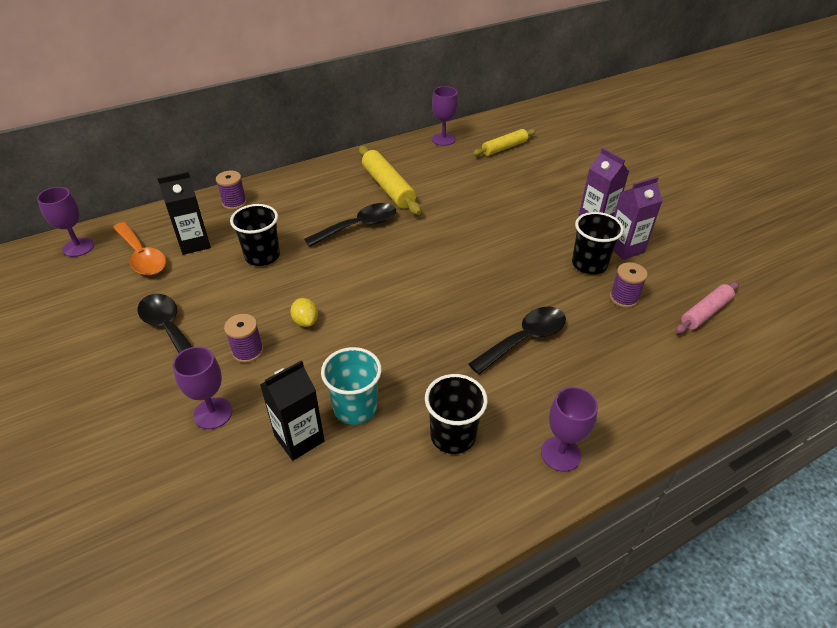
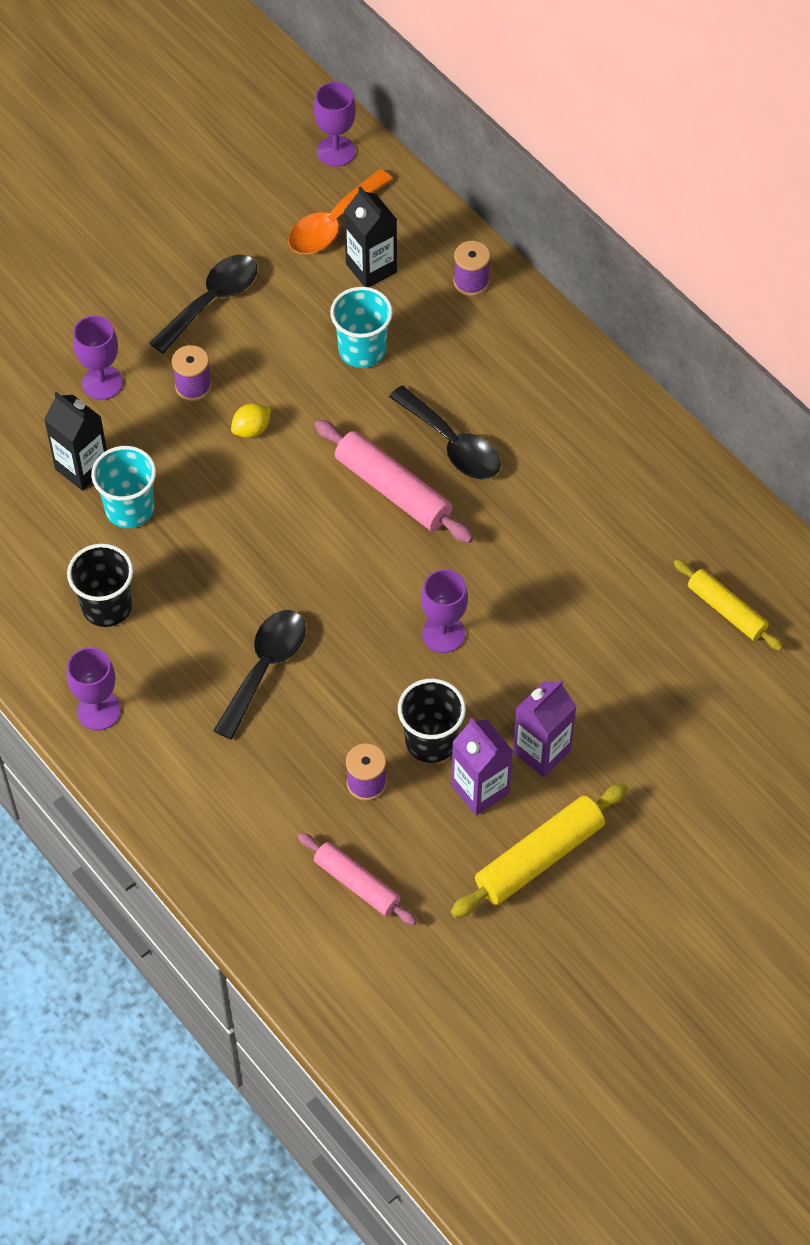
camera: 80 degrees right, 15 degrees up
black cup [230,204,280,266] -> turquoise cup [330,287,393,368]
yellow rolling pin [359,146,421,215] -> yellow rolling pin moved to [450,783,628,918]
purple goblet [432,86,458,146] -> purple goblet moved to [421,569,468,653]
black spoon [468,307,566,374] -> black spoon turned 105 degrees counterclockwise [213,610,306,740]
none -> pink rolling pin [315,420,474,543]

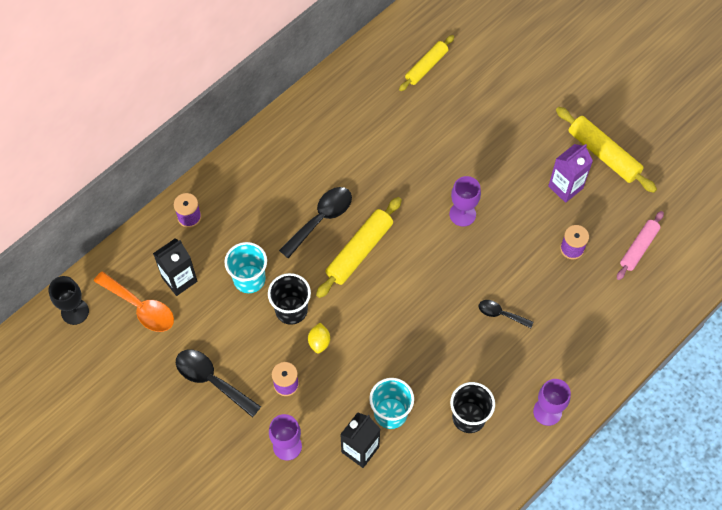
camera: 95 degrees left, 5 degrees up
black spoon [213,610,306,740] -> black spoon [478,300,533,328], size x0.58
yellow lemon [231,403,271,438] -> yellow lemon turned 45 degrees clockwise [308,323,330,354]
purple goblet [314,82,356,167] -> black goblet [48,276,89,325]
pink rolling pin [315,420,474,543] -> yellow rolling pin [316,197,402,298]
black cup [398,678,466,763] -> black cup moved to [268,273,311,325]
purple carton [513,680,577,777] -> none

